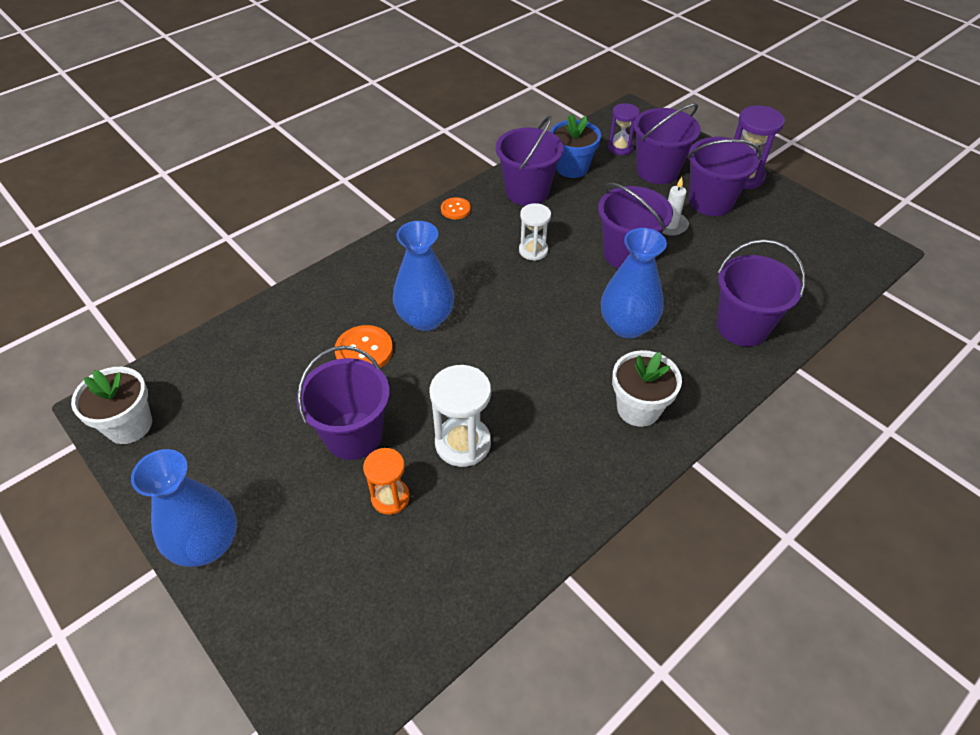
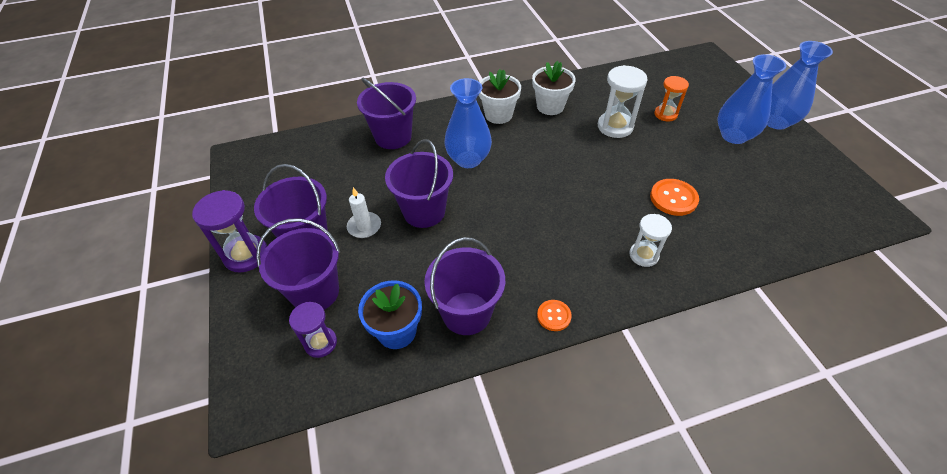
camera: 155 degrees left, 0 degrees up
white flower pot [71,367,152,444] -> white flower pot moved to [532,61,576,115]
purple bucket [296,346,390,460] -> none
blue vase [393,221,455,331] -> blue vase moved to [718,54,786,144]
white hourglass [519,203,551,261] -> white hourglass moved to [629,214,672,267]

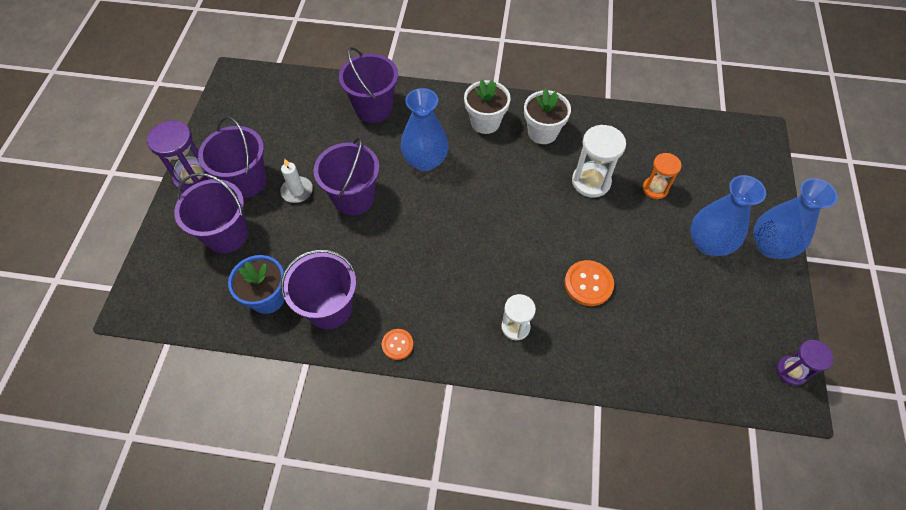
camera: 25 degrees right, 10 degrees up
purple hourglass [289,302,337,358] -> purple hourglass moved to [776,340,833,386]

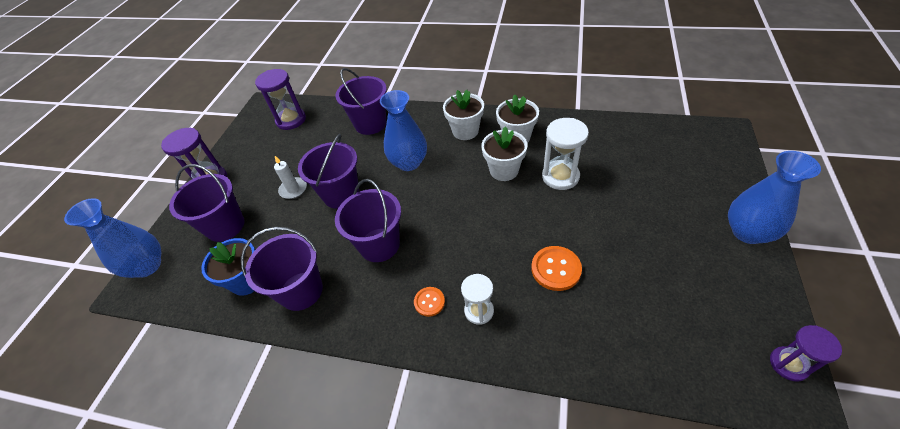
camera: 10 degrees right, 10 degrees down
purple bucket [198,116,267,198] -> purple bucket moved to [335,179,401,262]
orange button [382,329,413,360] -> orange button moved to [414,287,445,317]
orange hourglass [643,153,681,199] -> none
blue vase [690,175,766,256] -> blue vase moved to [64,198,161,278]
none -> purple hourglass [255,69,306,130]
none -> white flower pot [481,126,527,181]

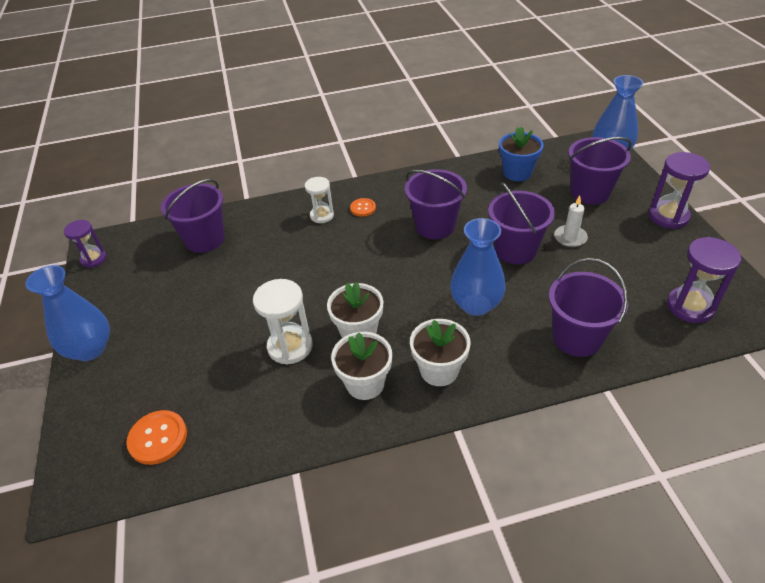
camera: 150 degrees right, 5 degrees down
purple bucket [241,227,323,311] -> purple bucket moved to [161,179,225,253]
orange button [531,246,582,291] -> orange button moved to [126,410,187,465]

